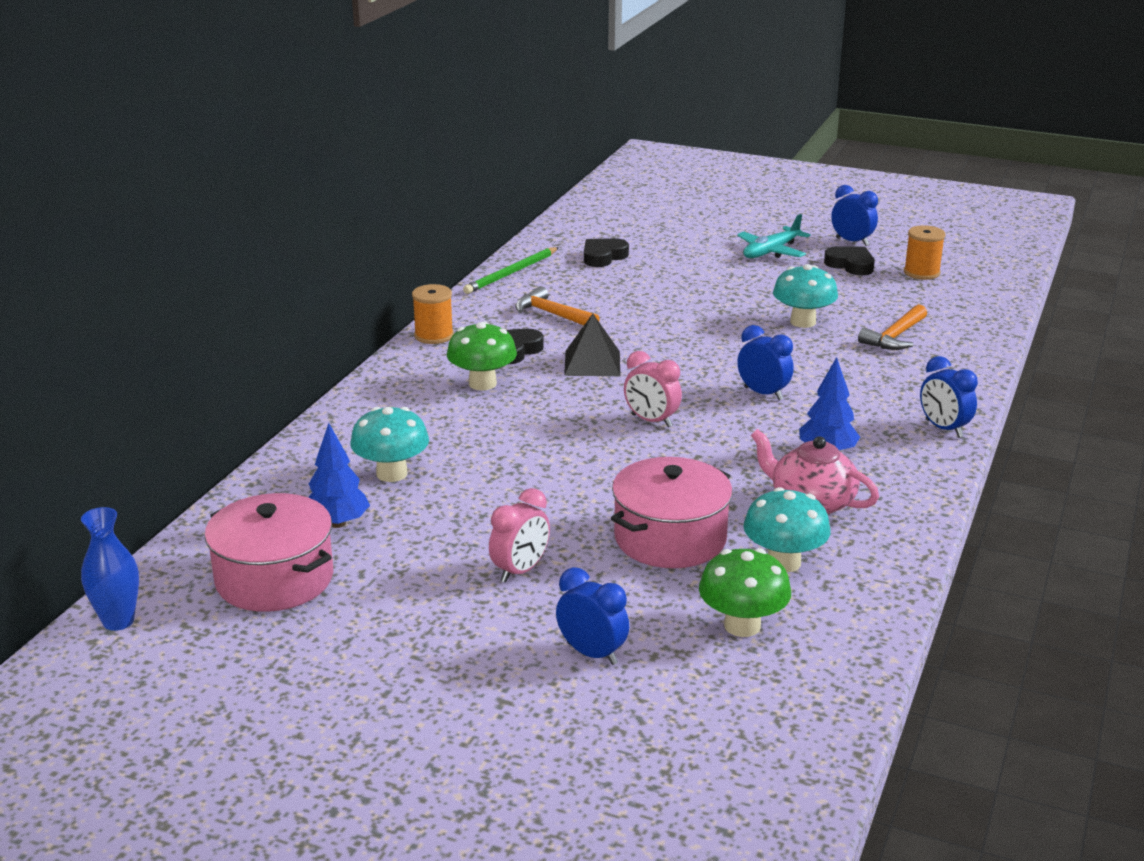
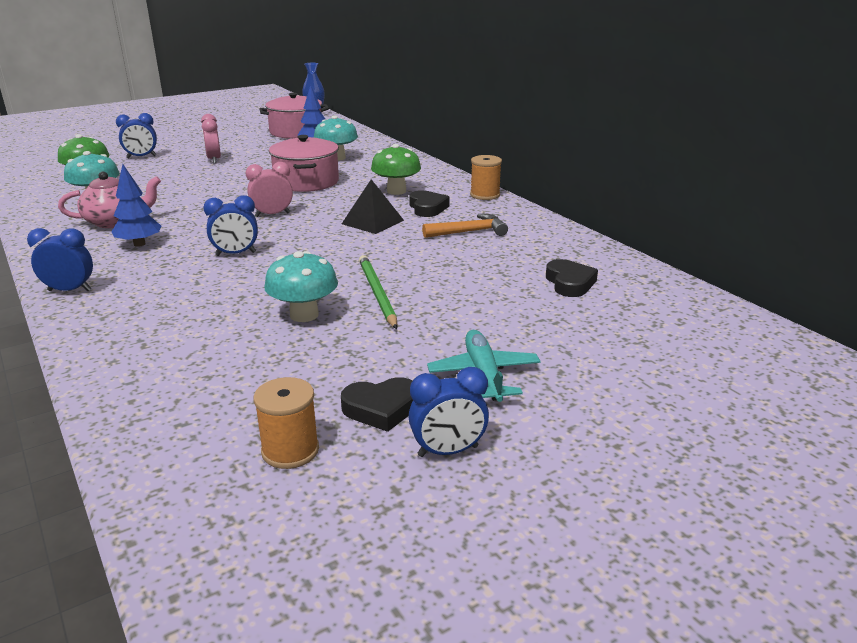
camera: 125 degrees right, 0 degrees up
green pencil [463,247,559,294] -> green pencil moved to [359,255,397,329]
pink pot [611,457,733,568] -> pink pot moved to [269,135,339,192]
orange hammer [858,304,927,350] -> none

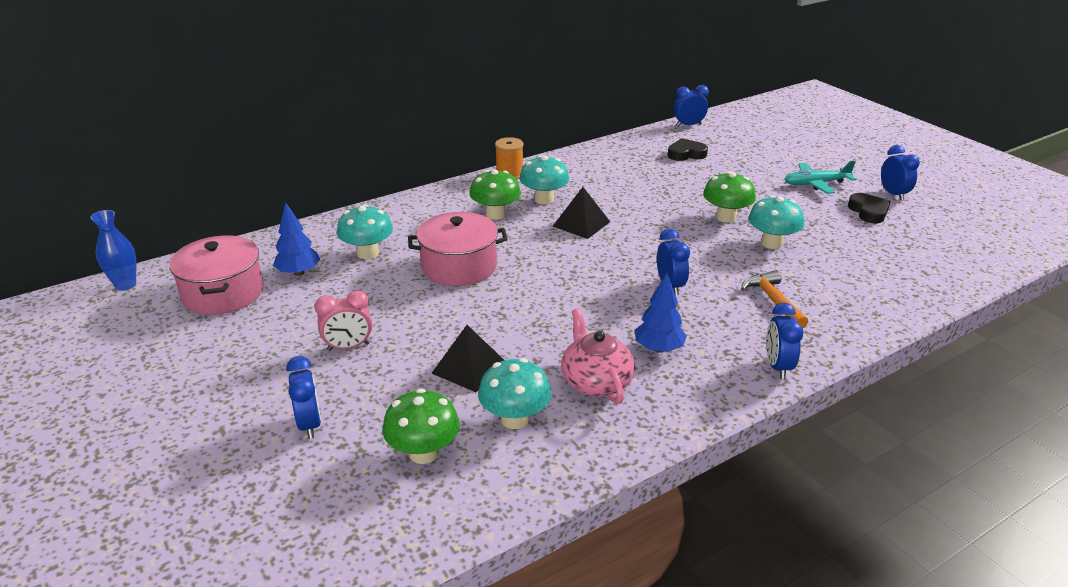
camera: 90 degrees left, 5 degrees up
pink clock [246,162,293,217] -> none
orange spool [253,377,319,469] -> none
green pencil [359,255,397,329] -> green mushroom [703,171,756,223]
black heart [409,190,450,217] -> turquoise mushroom [520,155,569,204]
orange hammer [422,214,508,238] -> orange hammer moved to [741,270,808,328]
none -> black pyramid [431,325,504,392]
none -> blue clock [674,85,709,127]

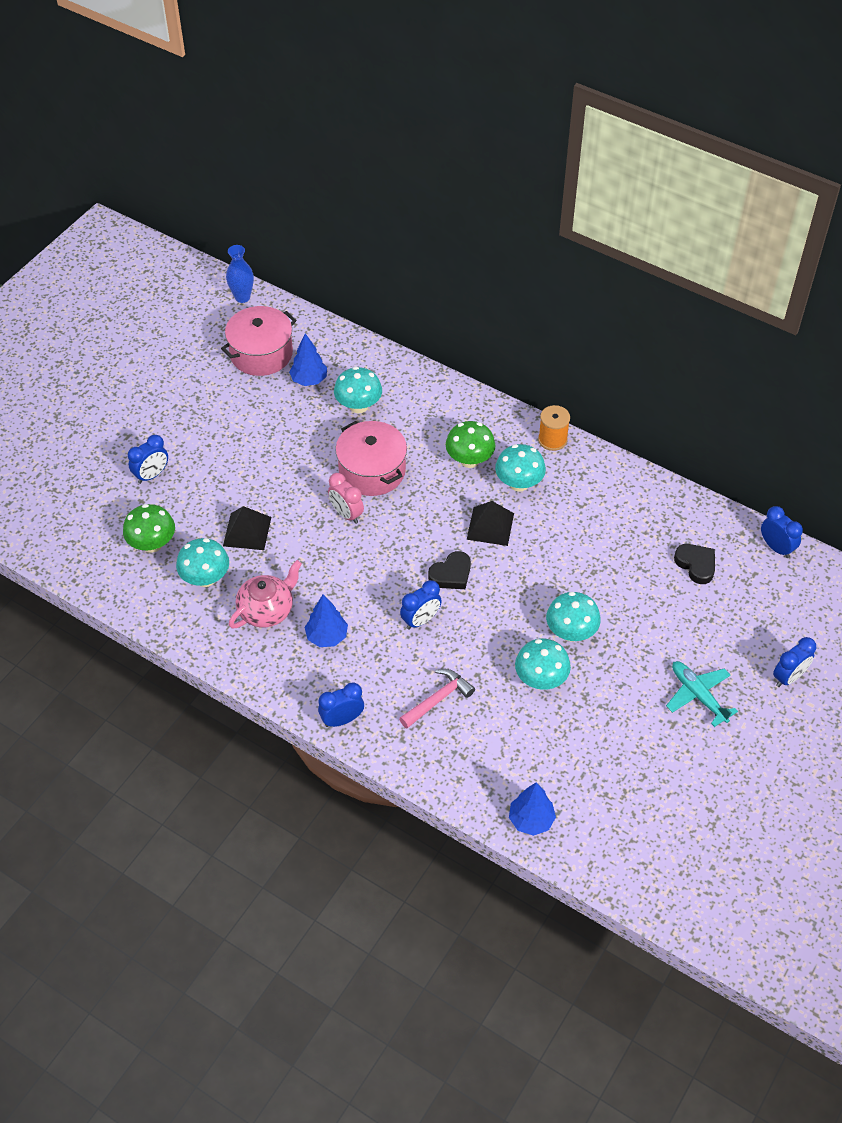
camera: 65 degrees right, 20 degrees up
pink clock [315,290,372,351] -> pink clock moved to [328,473,364,524]
green mushroom [703,171,756,223] -> turquoise mushroom [546,592,601,642]
orange hammer [741,270,808,328] -> pink hammer [399,669,475,728]
black heart [848,193,891,223] -> black heart moved to [428,551,471,589]
blue clock [881,145,920,201] -> blue clock moved to [773,637,816,687]
none -> blue tree [509,782,556,836]

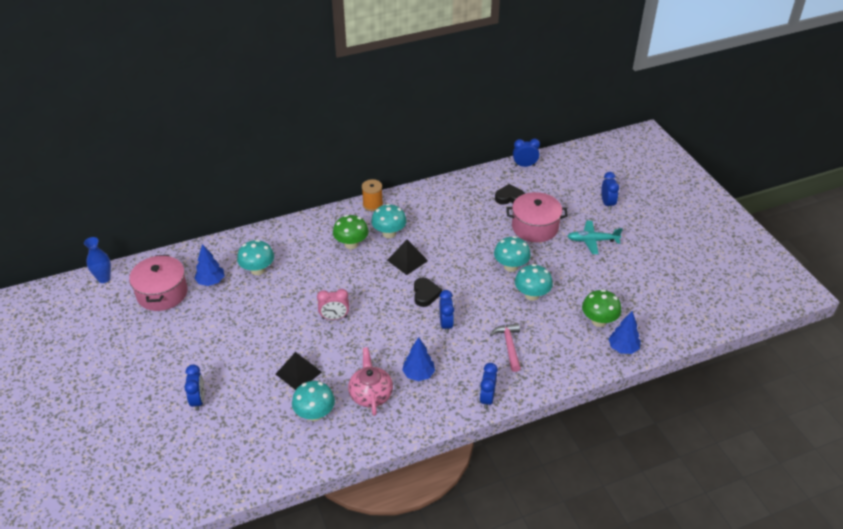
camera: 55 degrees left, 10 degrees down
green mushroom [123,504,175,553] -> green mushroom moved to [582,289,622,327]
pink pot [335,421,407,496] -> pink pot moved to [506,192,568,242]

